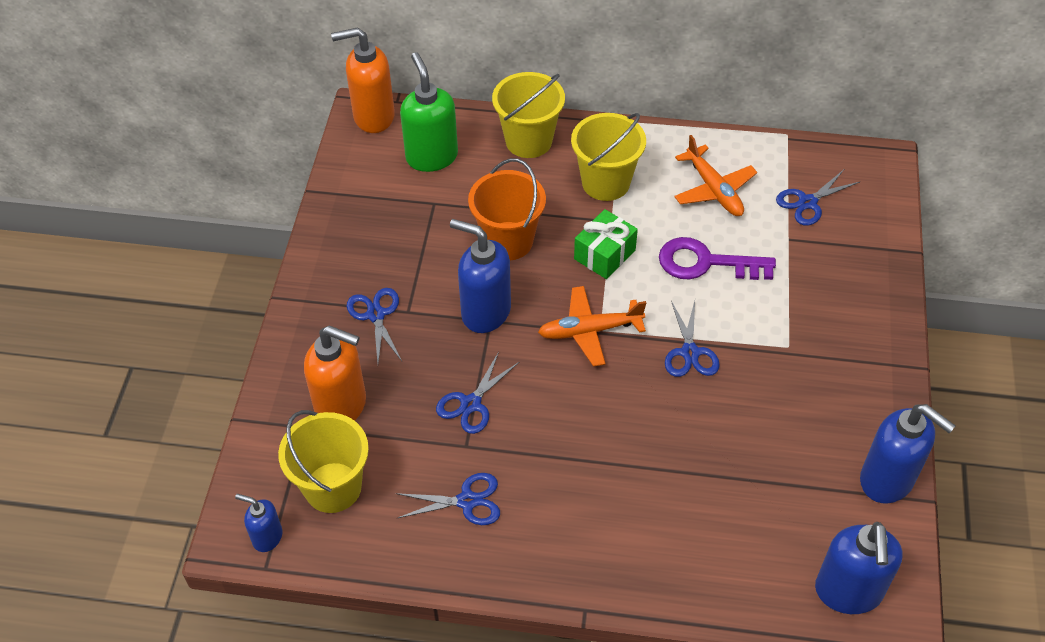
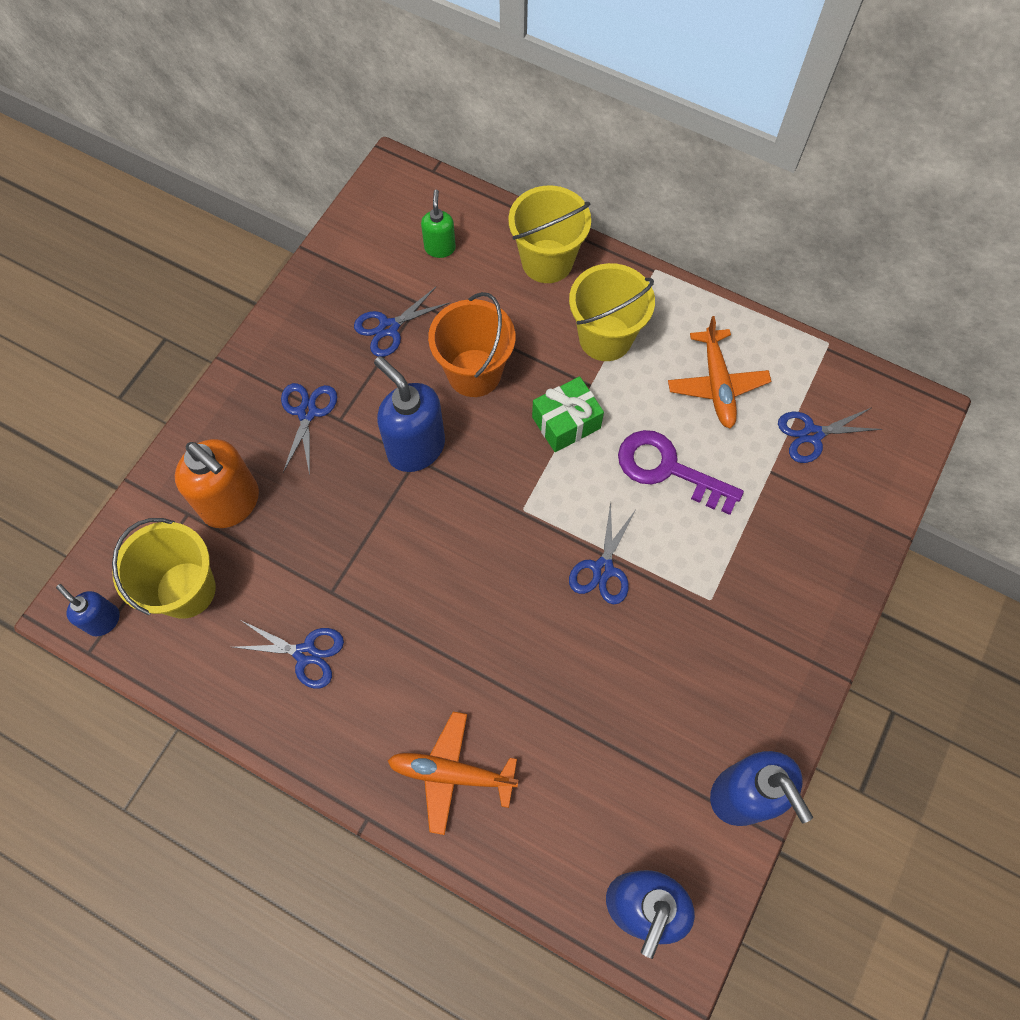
camera: 20 degrees right, 15 degrees up
orange soap dispenser [331,27,395,133] -> none
green soap dispenser [400,52,458,172] -> green soap dispenser [421,190,456,258], size x0.54
blue scissors [436,352,519,434] -> blue scissors moved to [354,286,449,357]
orange plane [538,286,646,367] -> orange plane moved to [388,712,518,835]

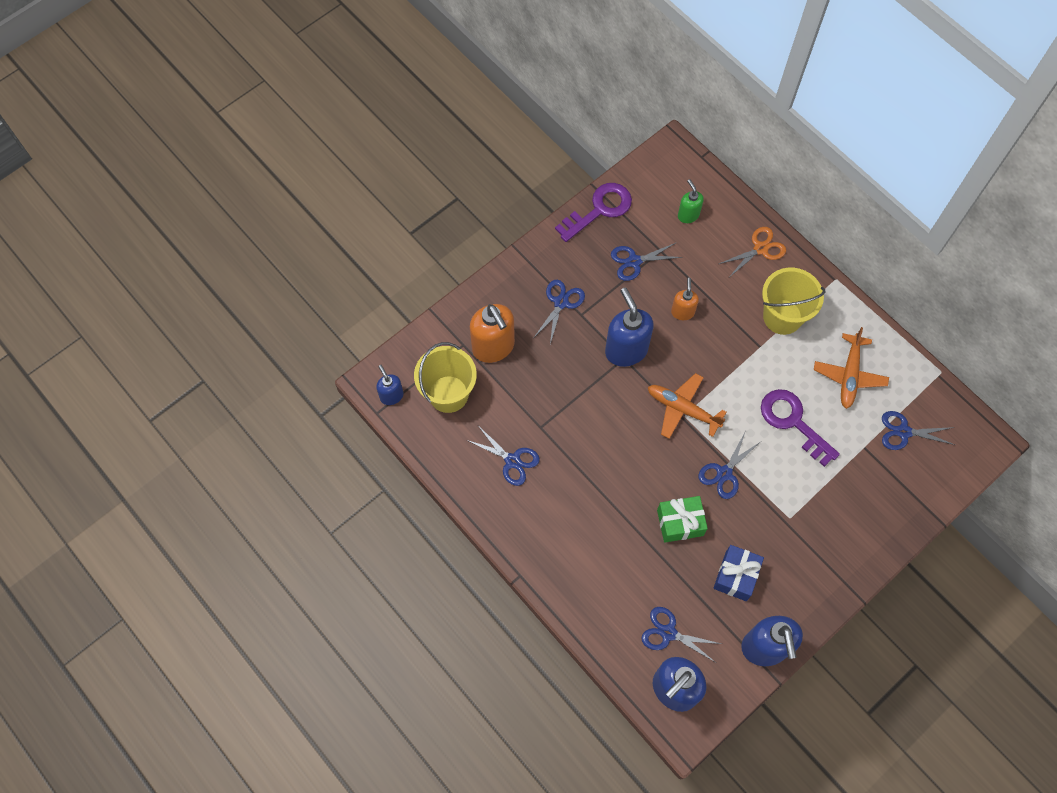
camera: 20 degrees right, 0 degrees up
orange plane [388,712,518,835] -> orange plane moved to [648,373,726,439]
green soap dispenser [421,190,456,258] -> green soap dispenser turned 45 degrees counterclockwise [678,179,704,223]
orange bucket [428,292,515,397] -> orange soap dispenser [671,277,699,320]
yellow bucket [508,186,591,283] -> orange scissors [719,227,786,276]
green gift [532,376,604,452] -> green gift moved to [657,496,708,543]
none -> purple key [555,183,632,242]
none -> blue scissors [641,607,721,662]
none -> blue gift [713,545,764,601]

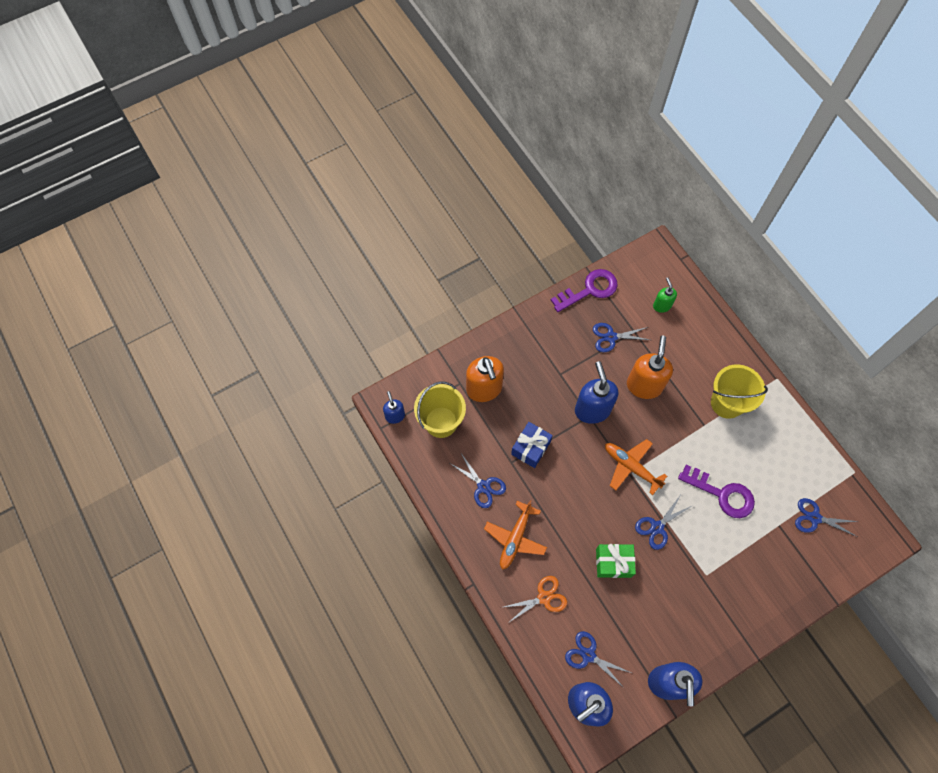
camera: 10 degrees right, 0 degrees up
blue scissors [534,280,585,344] -> none
orange soap dispenser [671,277,699,320] -> orange soap dispenser [627,336,673,399], size x1.84
blue gift [713,545,764,601] -> blue gift moved to [511,422,553,468]
orange scissors [719,227,786,276] -> orange scissors moved to [504,576,567,623]
purple key [761,389,840,467] -> purple key turned 150 degrees clockwise [678,465,755,518]
orange plane [814,327,889,409] -> orange plane moved to [484,500,547,570]

